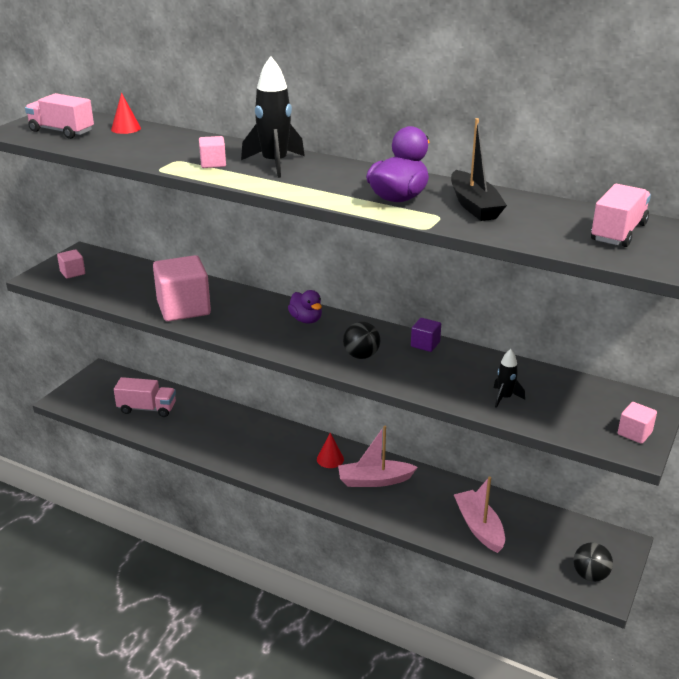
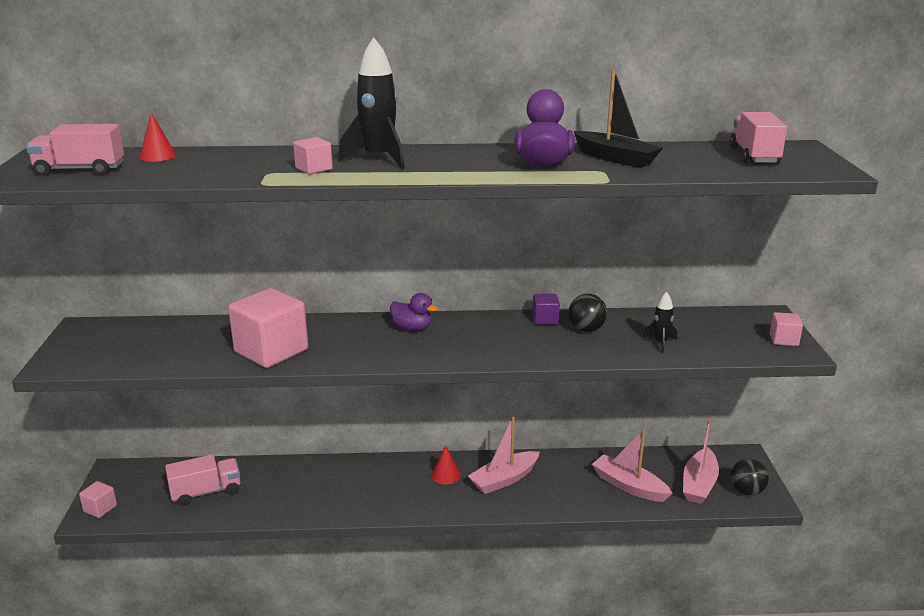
camera: 30 degrees left, 5 degrees down
pink cube [57,249,85,279] -> pink cube moved to [79,481,117,518]
black ball [343,322,380,359] -> black ball moved to [568,294,607,332]
none -> pink boat [683,419,719,504]

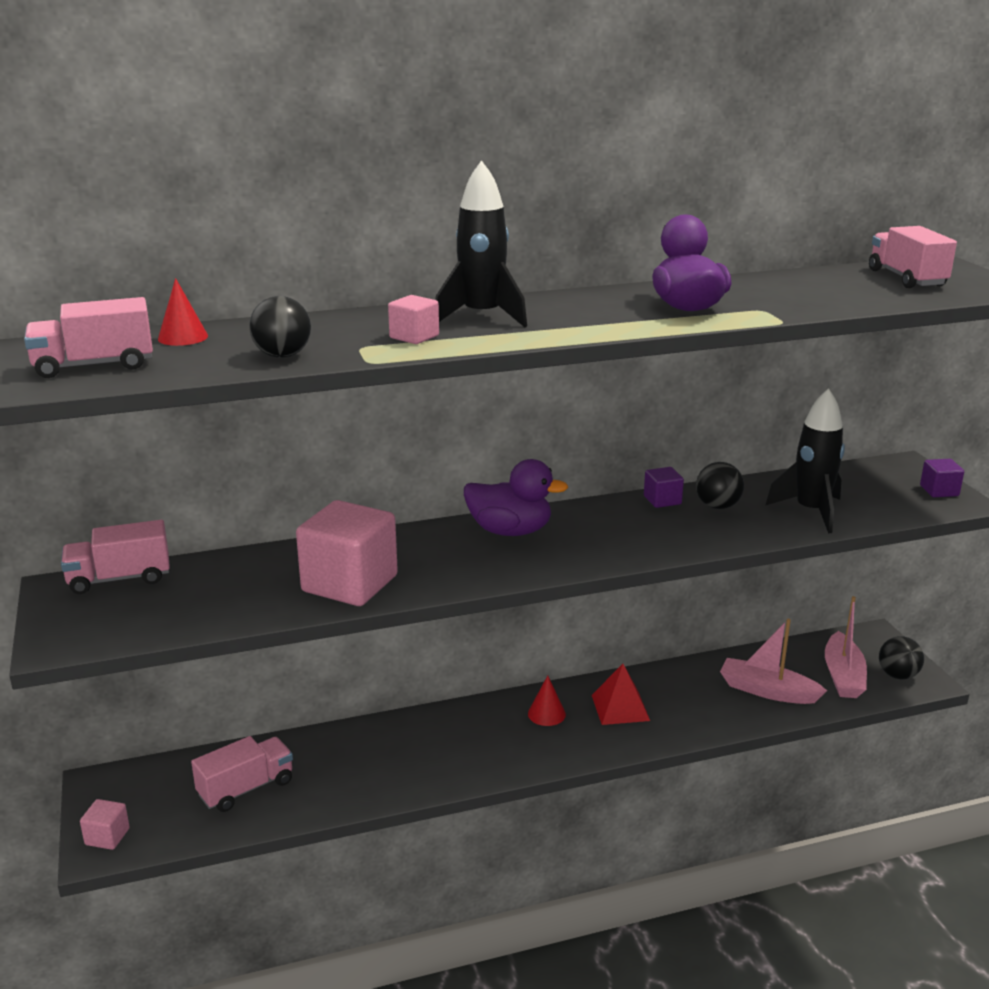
camera: 15 degrees left, 0 degrees up
purple duck [390,293,438,331] -> purple duck [464,459,568,536], size x1.52
pink boat [468,417,540,494] -> red pyramid [592,664,650,725]
black boat [574,70,663,168] -> none
black rocket [642,292,677,353] -> black rocket [765,388,845,533], size x1.91
pink cube [770,312,803,346] -> purple cube [920,459,964,497]
none -> pink truck [61,520,170,594]
none -> black ball [249,296,311,358]

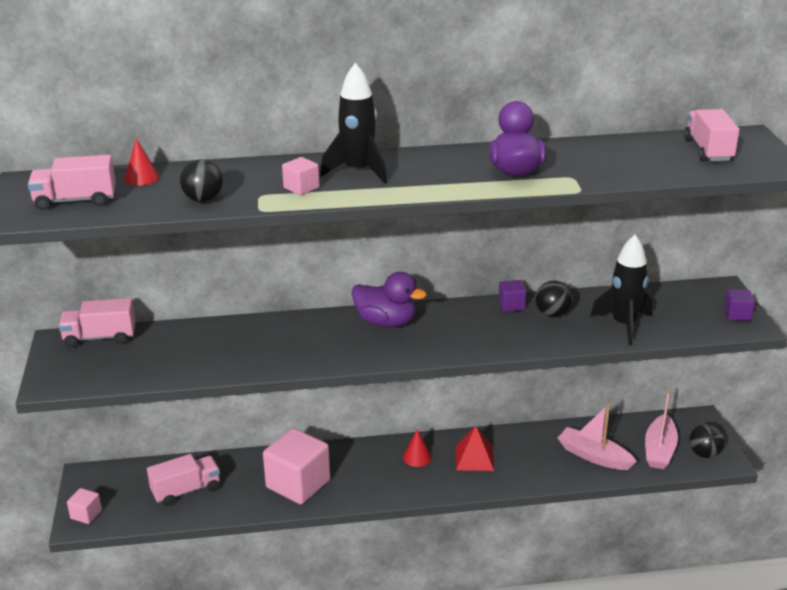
camera: 10 degrees right, 5 degrees up
pink cube [296,500,398,606] -> pink cube moved to [263,428,330,504]

